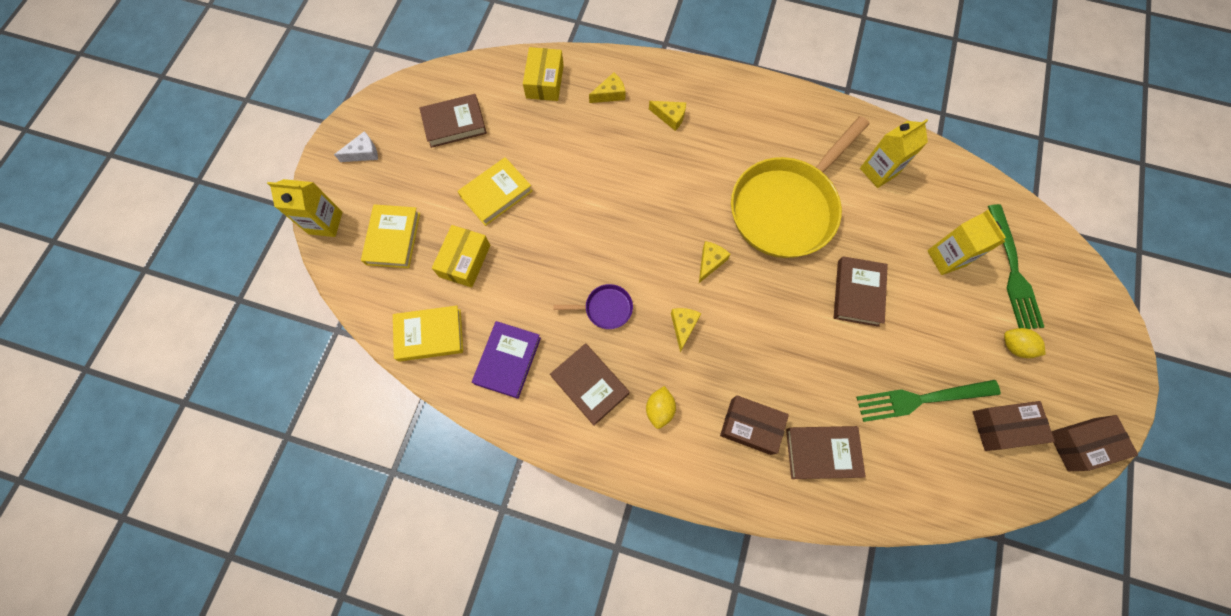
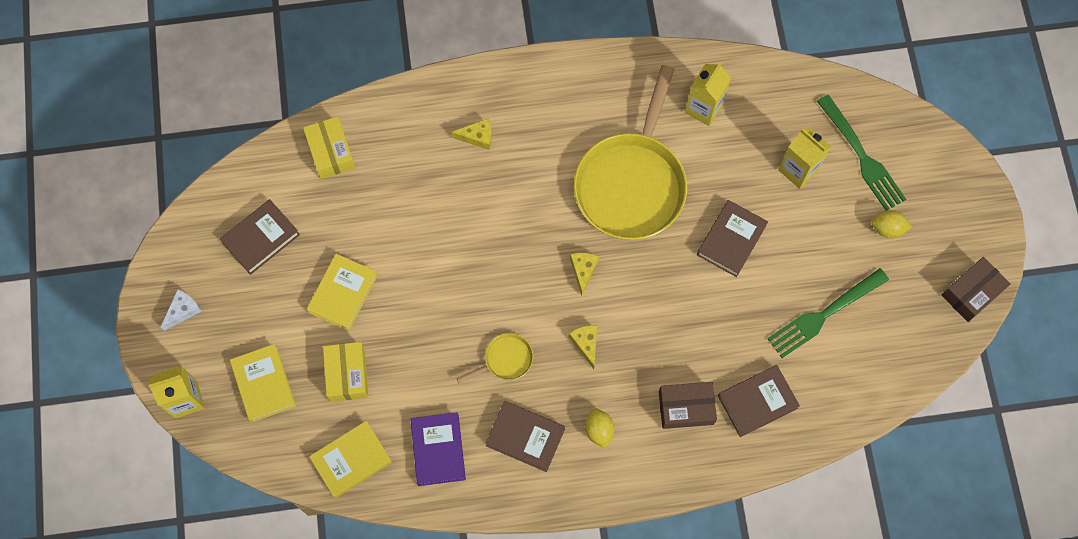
camera: 25 degrees left, 0 degrees up
purple pan [553,284,633,329] -> yellow pan [457,333,533,383]
yellow cheese [589,73,625,103] -> none
brown book [834,256,888,327] -> brown book turned 45 degrees clockwise [697,200,768,277]
brown box [973,401,1055,451] -> none

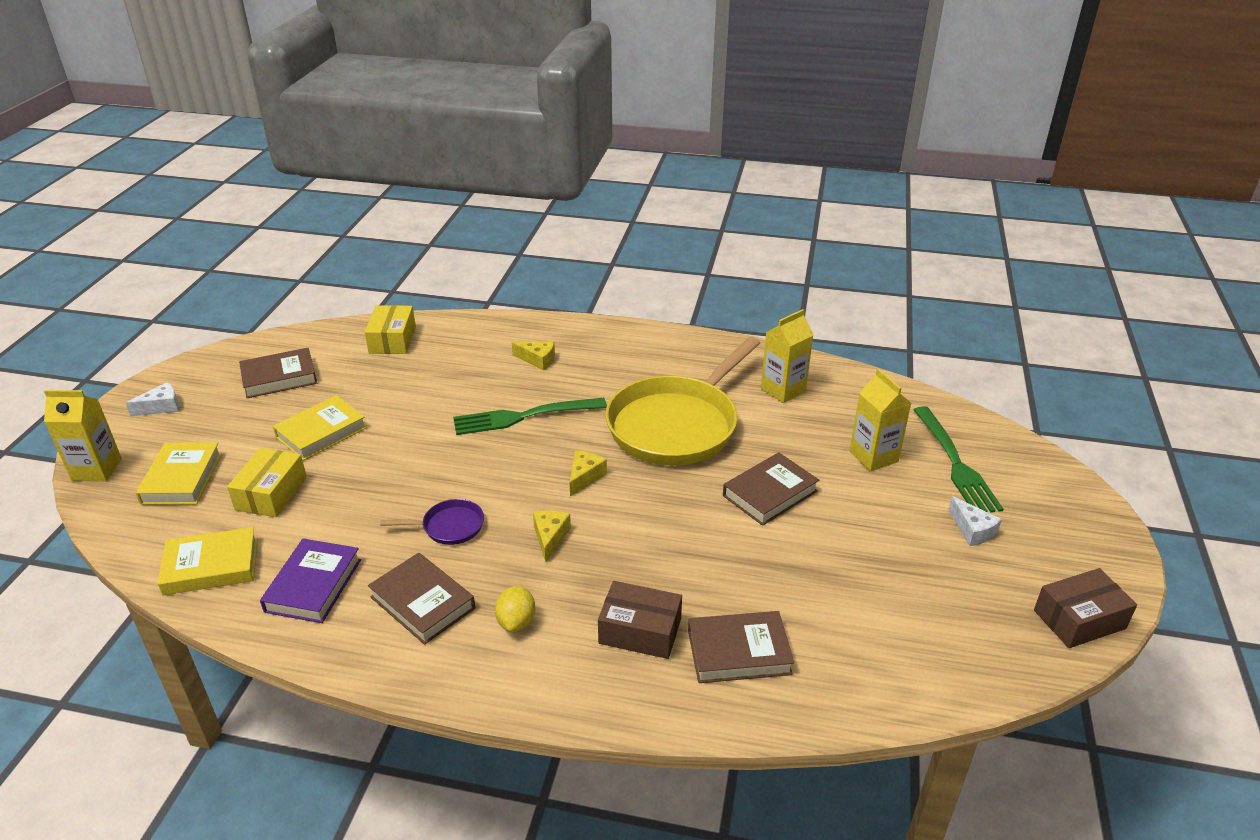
camera: 20 degrees right, 35 degrees down
yellow pan [457,333,533,383] -> purple pan [380,499,484,545]
green fork [767,268,889,358] -> green fork moved to [453,397,607,435]
yellow lemon [871,210,912,238] -> white cheese [948,496,1002,546]

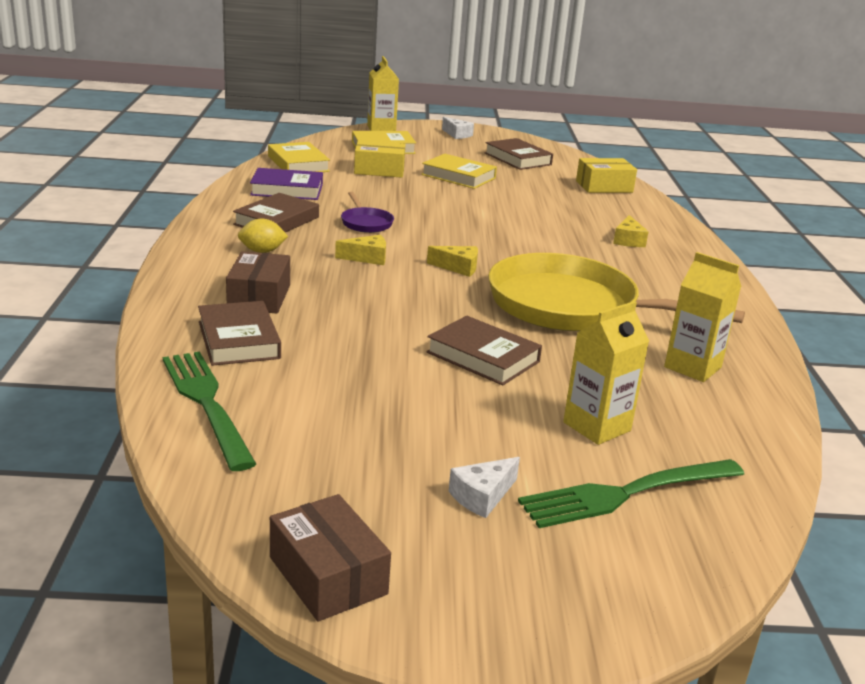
camera: 75 degrees right, 10 degrees down
green fork [453,397,607,435] -> green fork moved to [163,351,256,471]

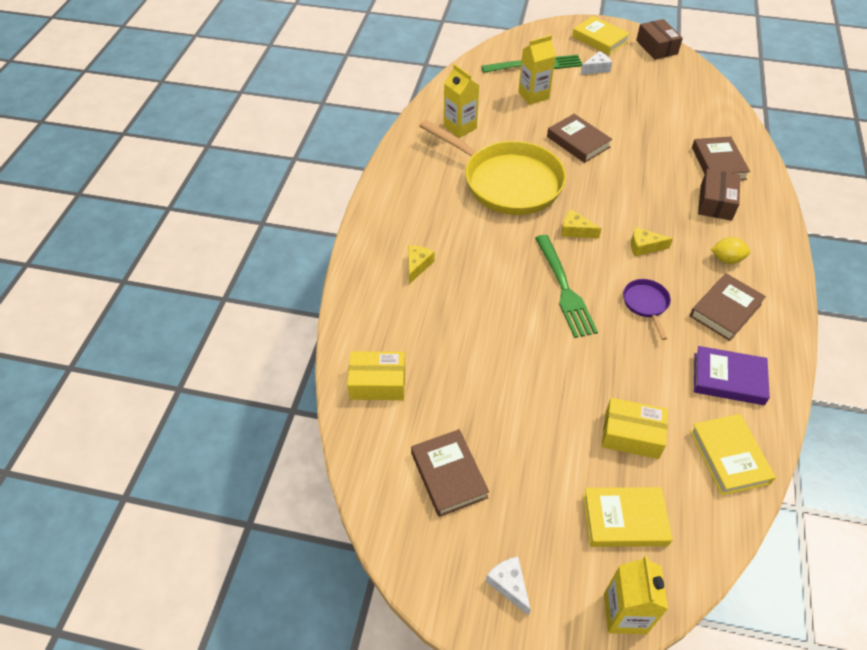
camera: 165 degrees left, 25 degrees up
green fork [163,351,256,471] -> green fork moved to [535,235,598,338]
yellow book [421,154,497,189] -> yellow book moved to [572,16,630,55]

